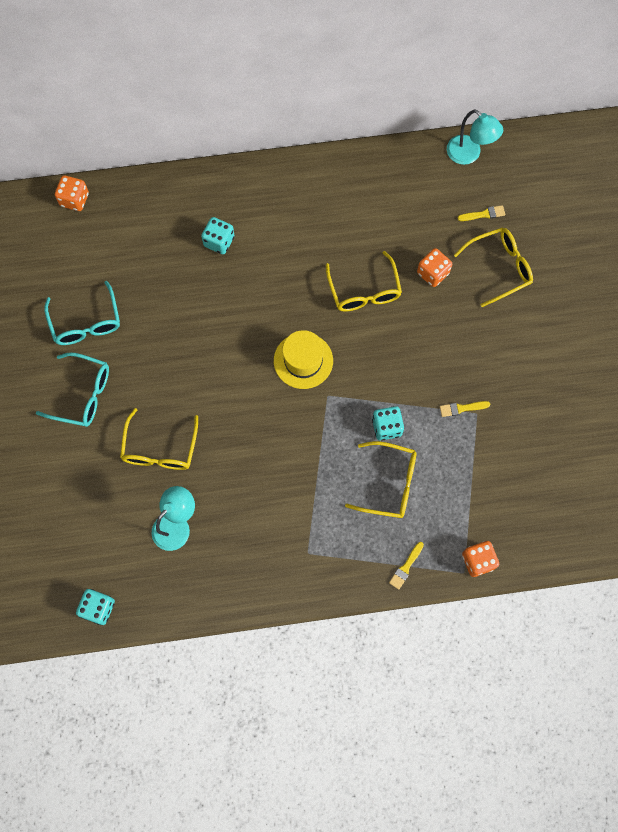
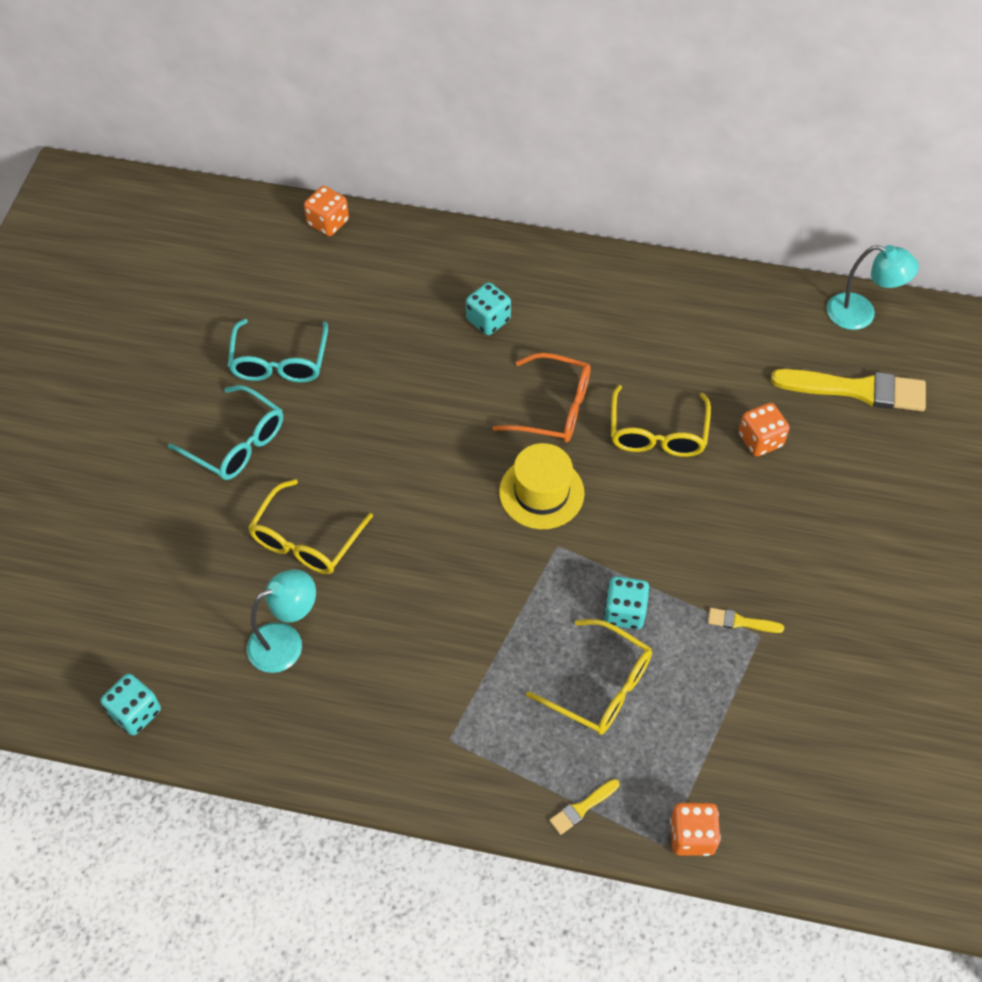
camera: 20 degrees right, 15 degrees down
turquoise lamp [447,109,503,165] -> turquoise lamp turned 45 degrees counterclockwise [827,245,919,330]
yellow glasses [454,227,533,307] -> none
yellow brush [458,205,505,221] -> yellow brush [771,369,926,411], size x2.24
none -> orange glasses [492,353,591,443]

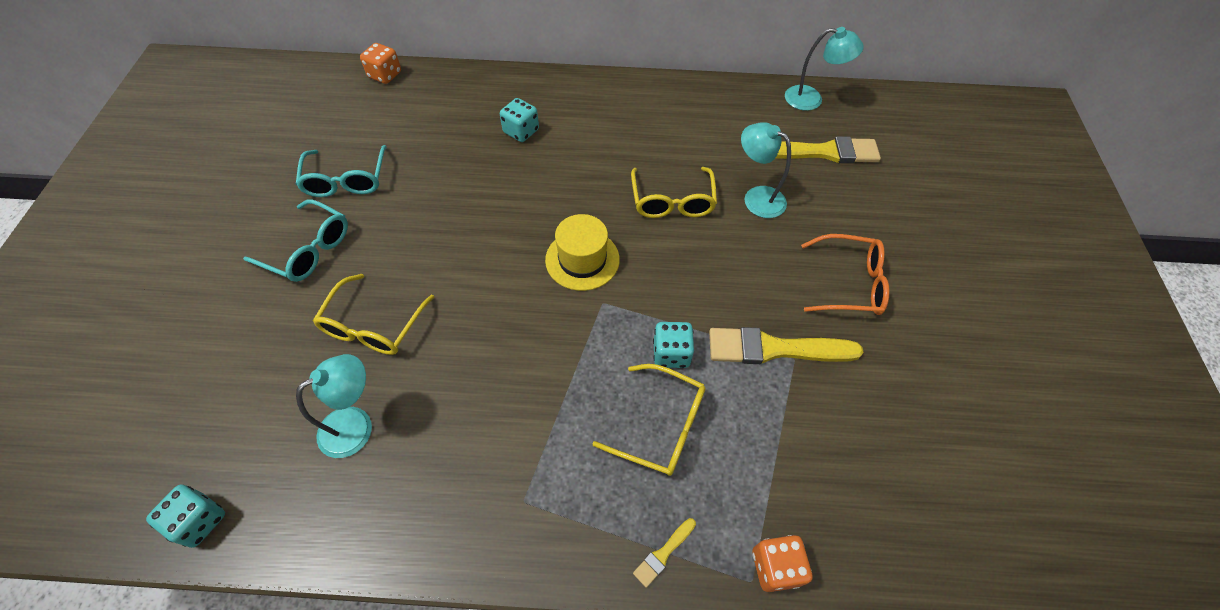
camera: 10 degrees left, 0 degrees up
orange glasses [492,353,591,443] -> orange glasses moved to [801,234,890,315]
yellow brush [708,608,784,633] -> yellow brush [709,327,864,364], size x2.24
orange dice [739,403,790,457] -> turquoise lamp [741,122,791,218]

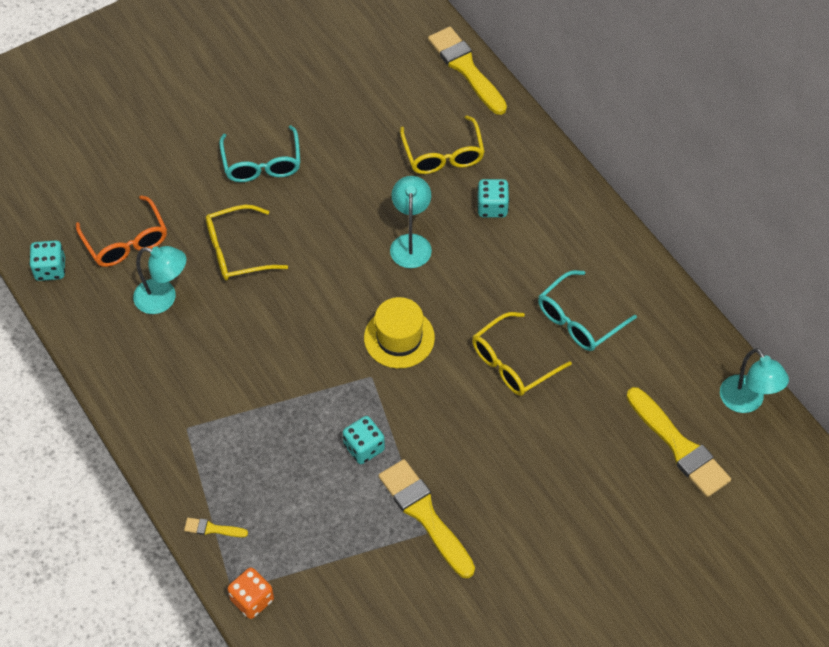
camera: 55 degrees right, 0 degrees up
turquoise glasses [295,145,387,197] -> turquoise glasses moved to [538,270,637,351]
orange dice [360,43,401,84] -> yellow brush [428,27,507,115]
yellow glasses [592,364,706,476] -> yellow glasses moved to [400,115,485,174]
turquoise lamp [741,122,791,218] -> turquoise lamp moved to [390,176,432,268]
orange glasses [801,234,890,315] -> orange glasses moved to [76,195,167,267]

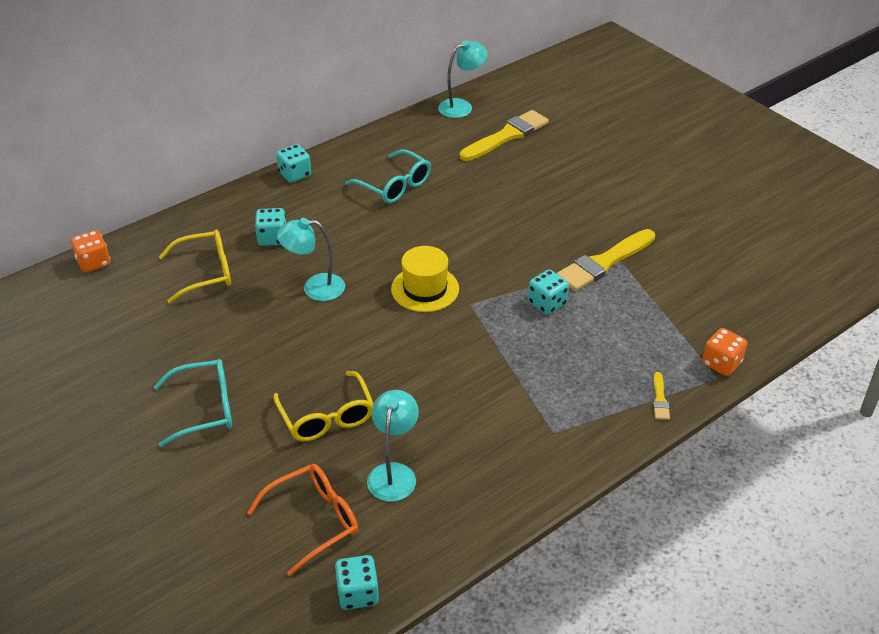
camera: 95 degrees left, 15 degrees down
yellow brush [428,27,507,115] -> orange dice [71,230,110,273]
yellow glasses [472,312,572,396] -> none
none -> turquoise dice [276,144,311,183]

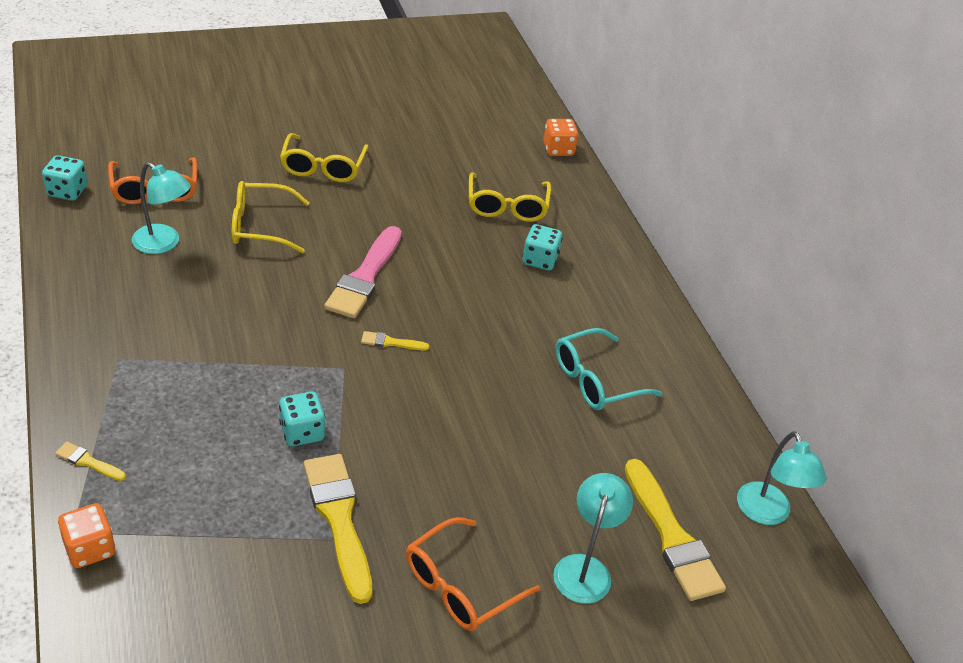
camera: 105 degrees right, 0 degrees up
turquoise glasses [154,359,232,447] -> yellow glasses [280,133,369,182]
turquoise dice [276,144,311,183] -> none
turquoise lamp [277,218,345,301] -> turquoise lamp moved to [553,473,633,604]
yellow hat [391,246,459,312] -> yellow brush [361,331,429,350]
none -> pink brush [324,226,402,318]
none -> orange glasses [406,517,540,631]

